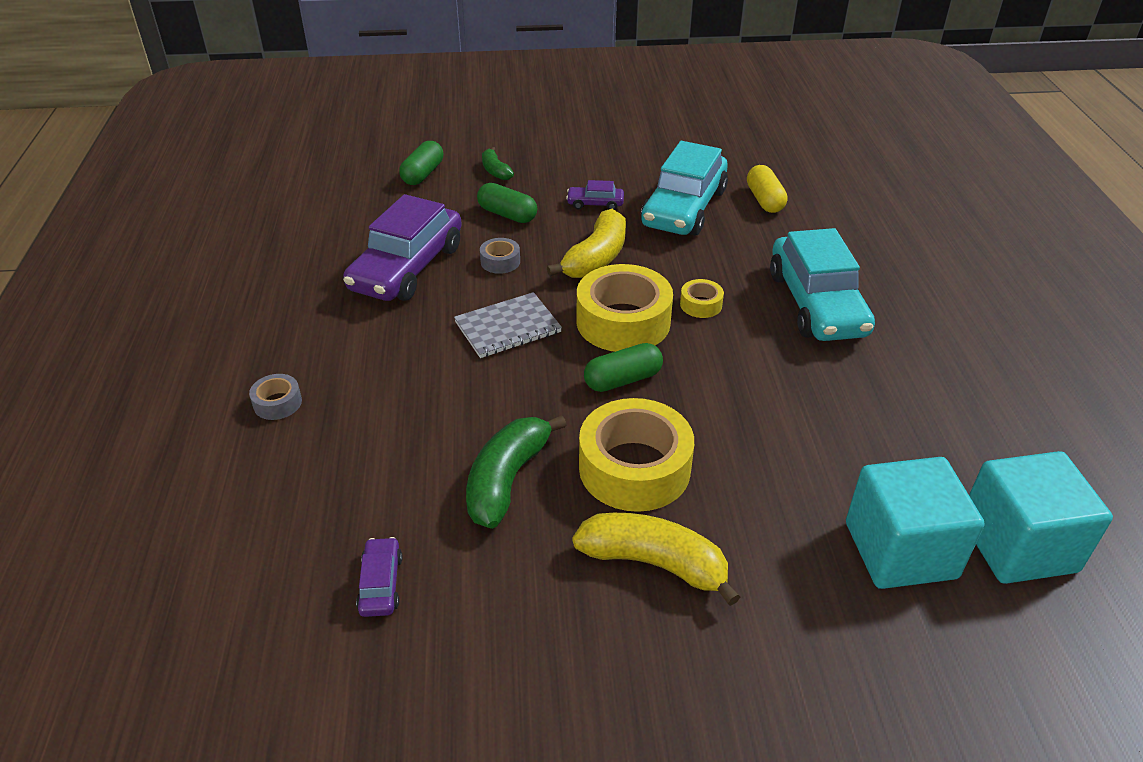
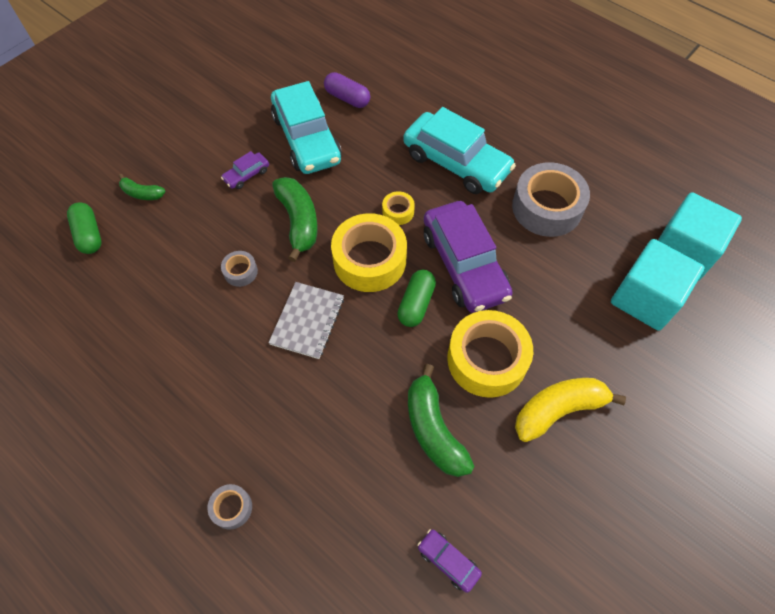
camera: 45 degrees left, 20 degrees up
purple car [343,194,462,301] -> purple car moved to [424,201,513,313]
green capsule [477,183,537,223] -> none
yellow banana [547,209,626,278] -> green banana [272,177,318,262]
yellow capsule [747,165,788,213] -> purple capsule [324,72,370,108]
none -> grey tape [512,162,590,237]

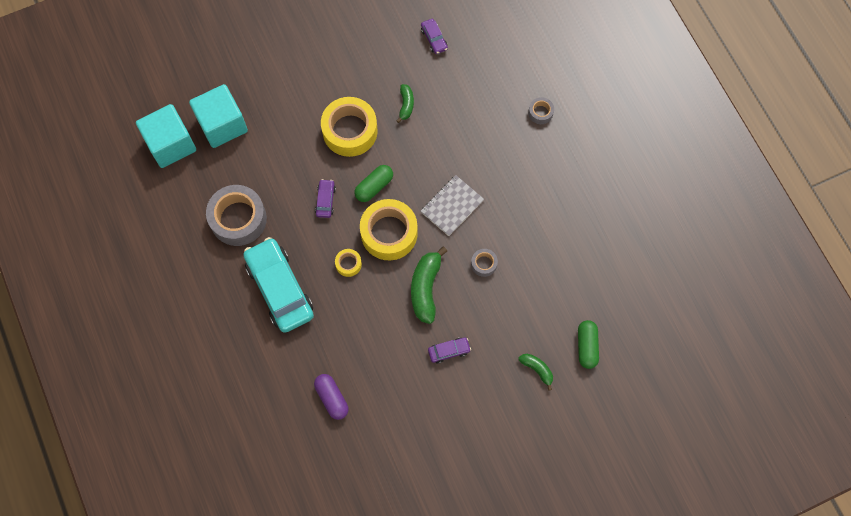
camera: 155 degrees left, 10 degrees up
turquoise car [271,81,342,174] -> none
green banana [408,364,474,477] -> green banana [396,84,414,123], size x0.55
purple car [424,201,513,313] -> purple car [315,179,336,218], size x0.43
yellow banana [515,378,626,442] -> none

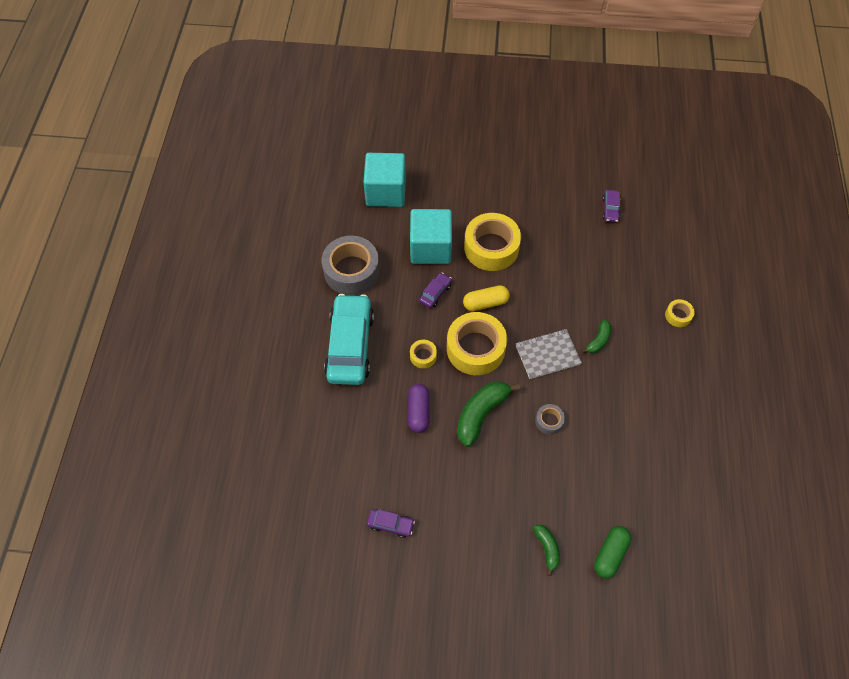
camera: 30 degrees right, 10 degrees down
turquoise cube [136,104,196,168] -> turquoise cube moved to [410,209,452,264]
purple capsule [314,374,349,420] -> purple capsule moved to [408,384,429,433]
green capsule [354,165,393,202] -> yellow capsule [463,285,510,311]
green banana [396,84,414,123] -> green banana moved to [581,319,611,353]
purple car [428,337,471,364] -> purple car moved to [367,509,415,538]
grey tape [528,97,554,124] -> yellow tape [665,299,695,327]

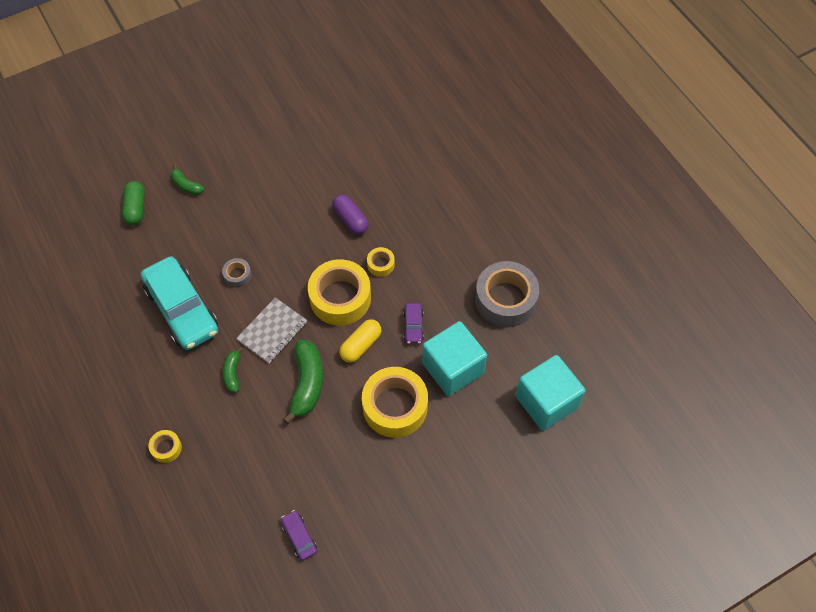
camera: 145 degrees right, 0 degrees up
turquoise car [324,294,374,385] -> turquoise car moved to [141,256,218,350]
purple car [367,509,415,538] -> none
green banana [457,381,520,447] -> green banana moved to [283,340,323,424]

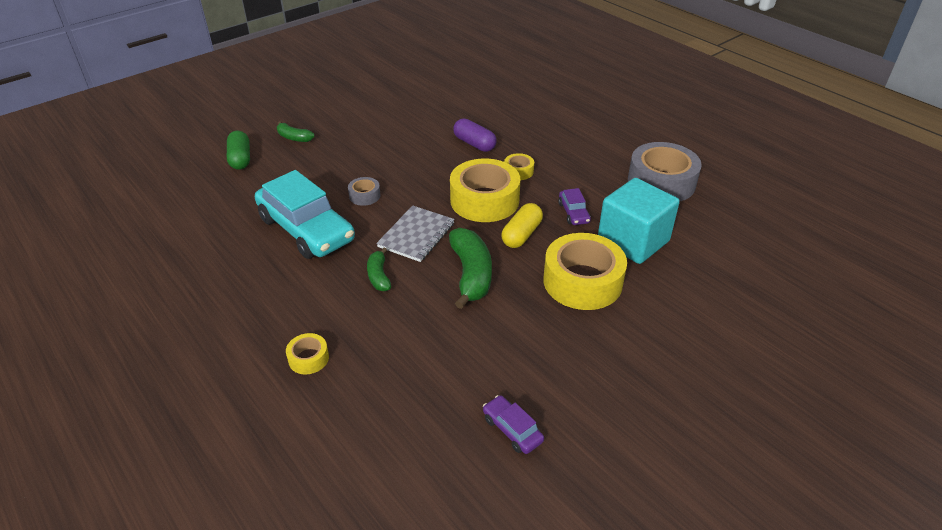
camera: 10 degrees left, 20 degrees down
turquoise cube [515,355,585,431] -> none

